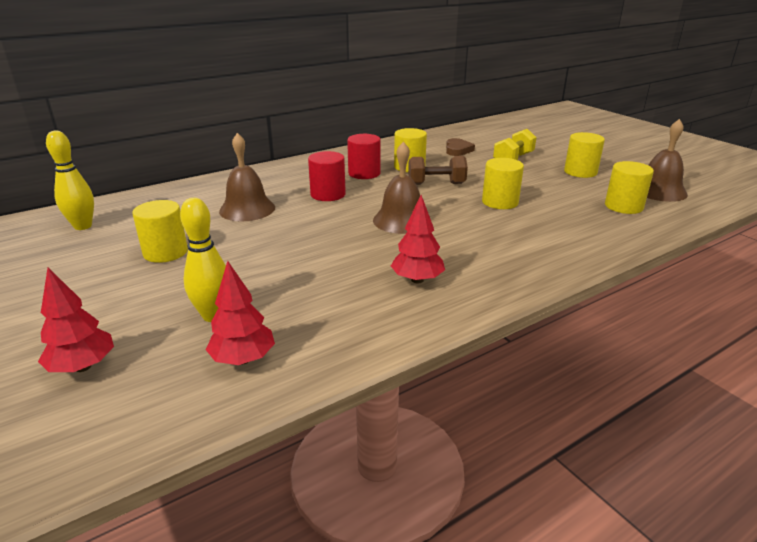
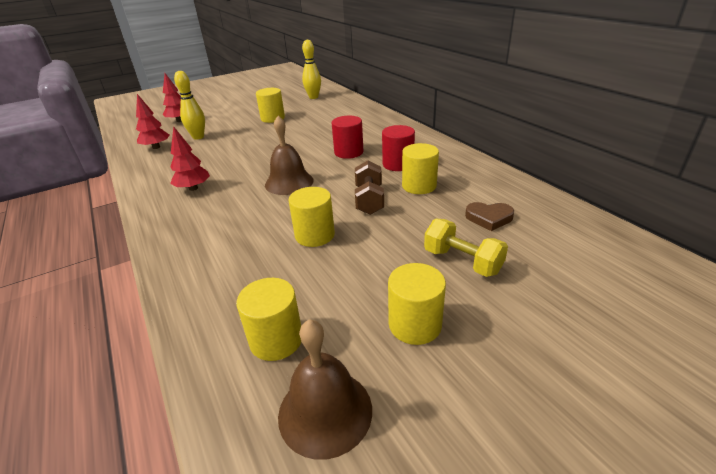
camera: 95 degrees right, 5 degrees up
brown bell [219,133,275,221] -> none

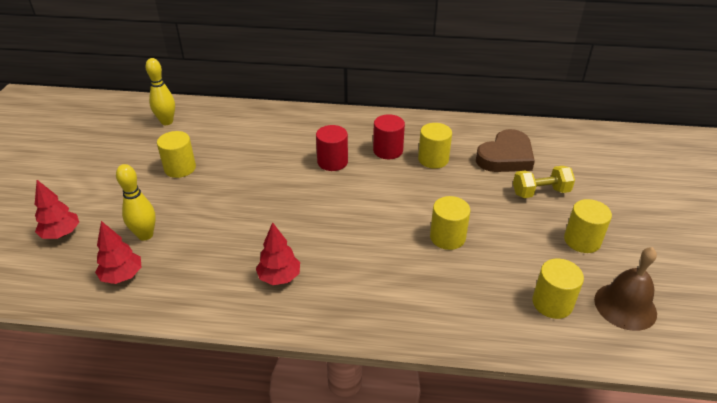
camera: 55 degrees left, 5 degrees up
brown bell [265,116,314,195] -> none
brown dumbbell [355,160,384,215] -> none
brown heart [465,202,514,231] -> brown heart [476,129,535,172], size x1.79

